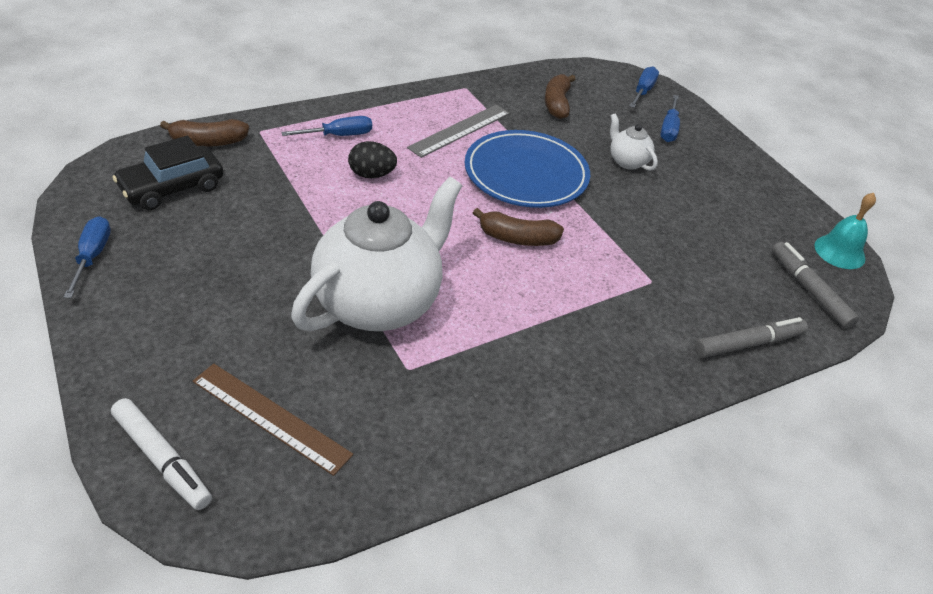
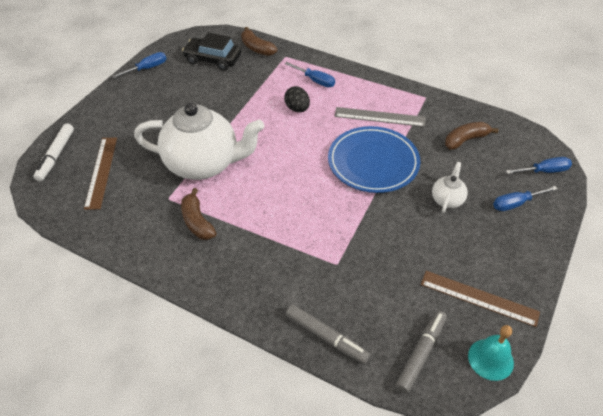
camera: 60 degrees right, 5 degrees up
brown banana [473,208,564,246] -> brown banana moved to [181,188,216,240]
none -> brown ruler [421,271,540,327]

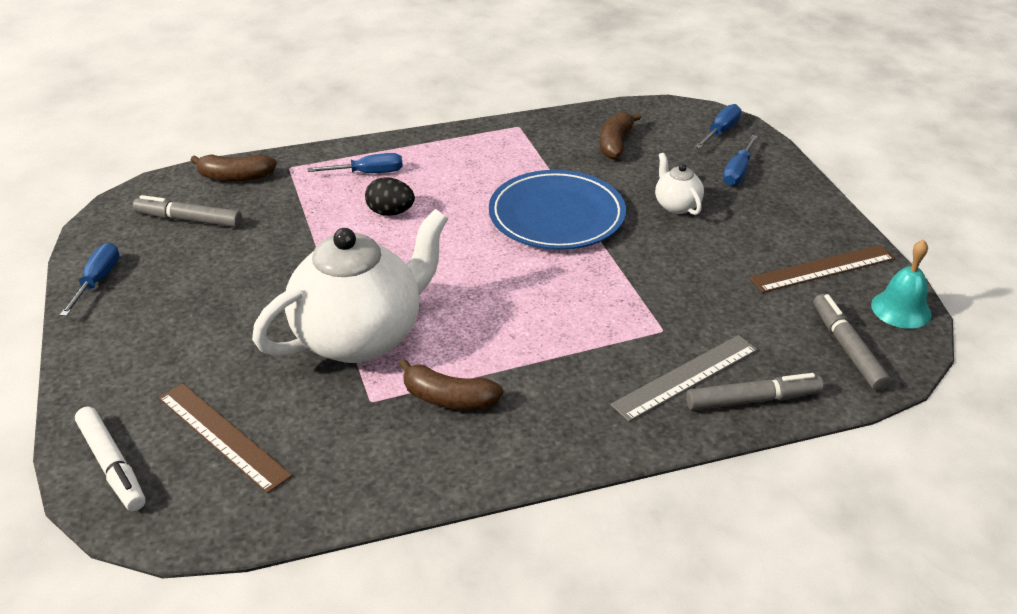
camera: 45 degrees left, 10 degrees down
black car [182,33,241,71] -> grey marker [133,195,242,227]
grey ruler [334,107,426,127] -> grey ruler moved to [610,335,758,422]

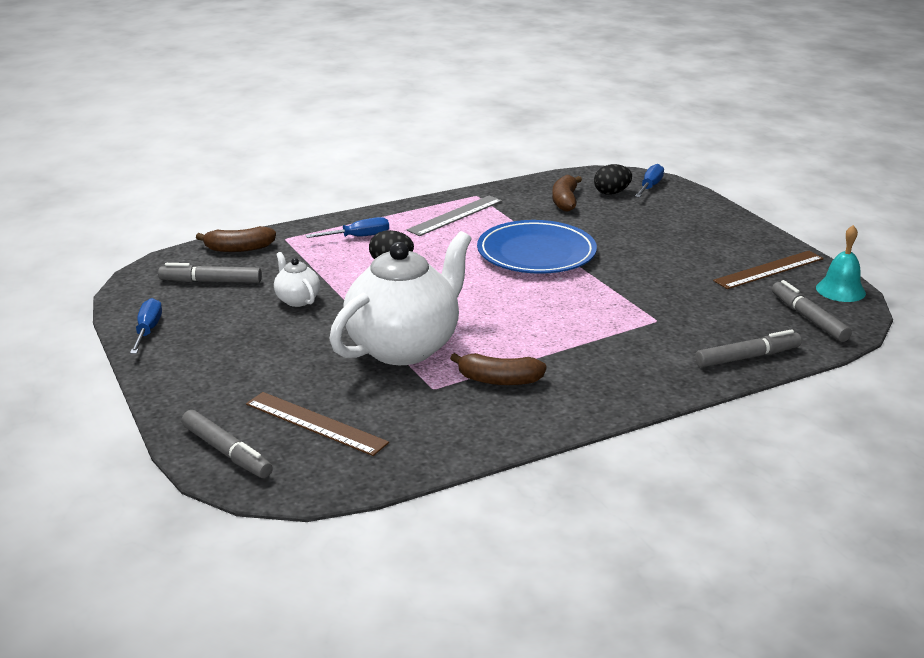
camera: 10 degrees left, 10 degrees down
white marker [75,407,145,511] -> grey marker [181,410,273,478]
grey ruler [610,335,758,422] -> grey ruler moved to [406,195,502,236]
white teapot [655,153,704,215] -> white teapot moved to [274,252,320,307]
blue screwdriver [723,135,758,186] -> none
none -> black egg [594,164,632,195]

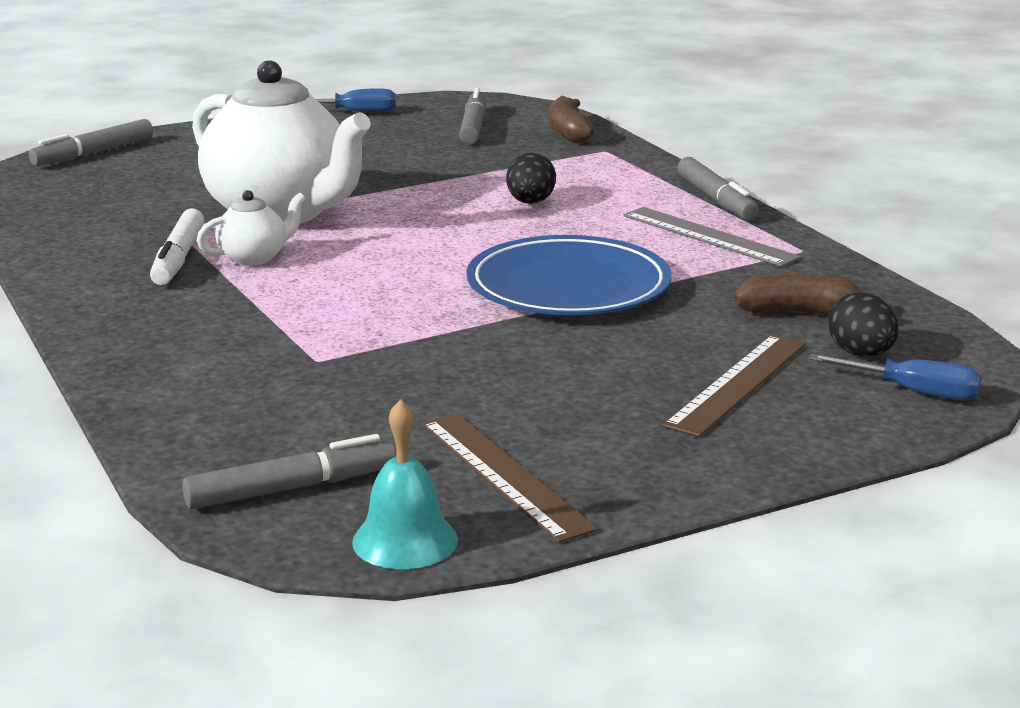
camera: 90 degrees right, 5 degrees down
brown ruler [246,392,389,456] -> brown ruler moved to [663,335,806,437]
white teapot [274,252,320,307] -> white teapot moved to [197,190,306,266]
blue screwdriver [306,217,389,238] -> none
brown banana [450,353,547,385] -> white marker [150,208,204,285]
grey marker [695,329,802,368] -> grey marker moved to [677,157,759,220]

